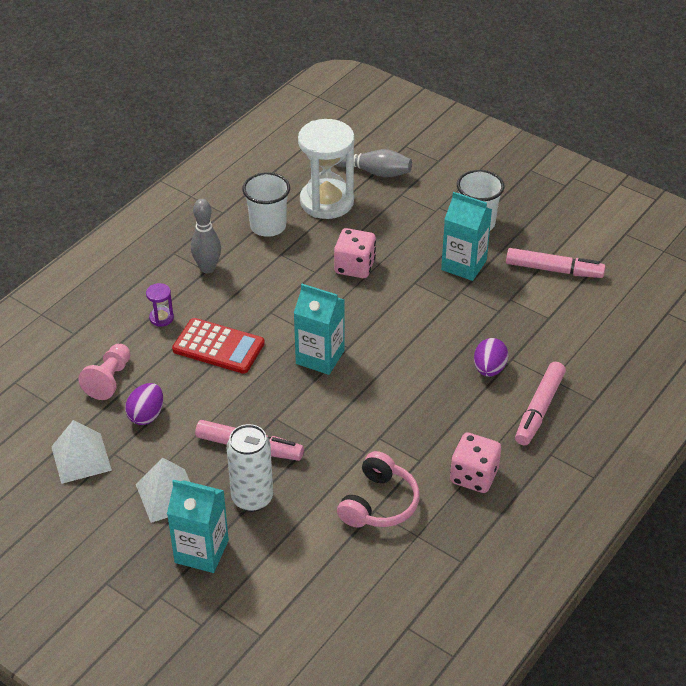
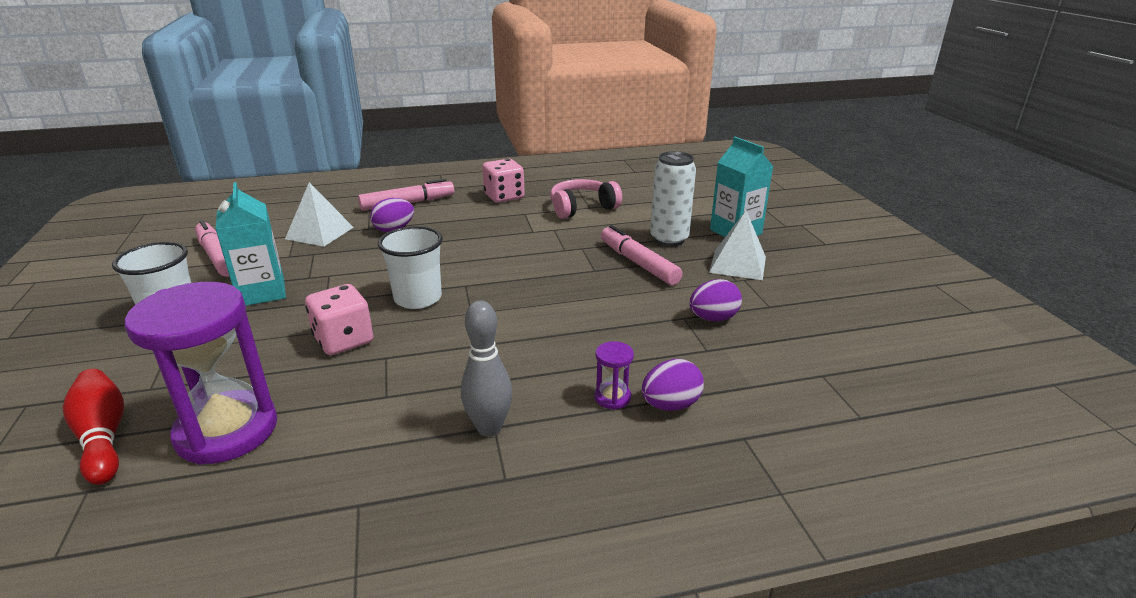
camera: 140 degrees left, 15 degrees down
white pyramid [51,420,112,484] -> white pyramid moved to [285,182,354,247]
pink pawn [78,344,130,400] -> none
red calculator [172,318,265,374] -> none
white cup [242,172,290,237] -> white cup moved to [378,226,443,309]
turquoise carton [294,284,345,375] -> none
white hourglass [298,119,355,219] -> purple hourglass [125,282,277,465]
grey bowling pin [336,149,412,177] -> red bowling pin [63,369,124,485]
none -> purple egg [641,359,704,411]

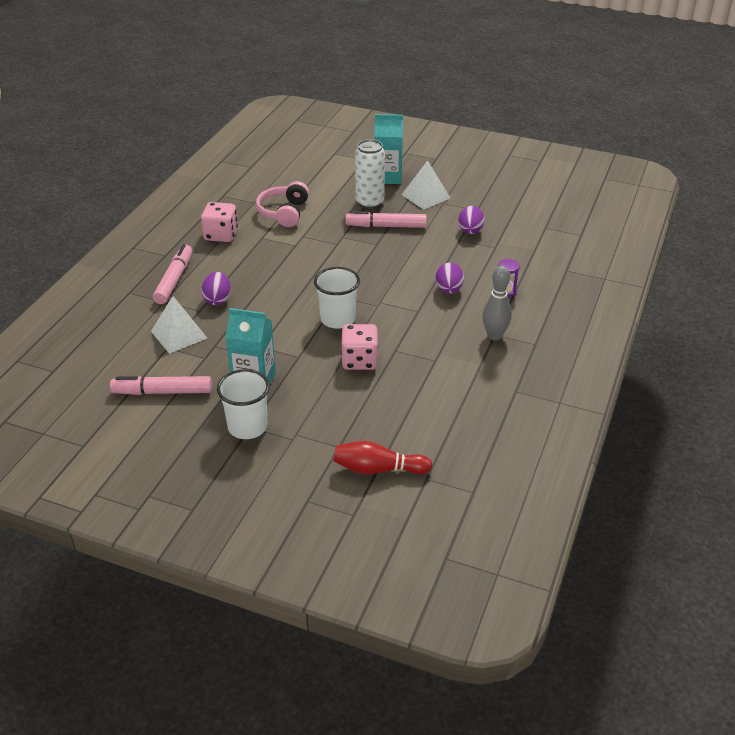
camera: 55 degrees left, 10 degrees up
purple hourglass [125,282,277,465] -> none
purple egg [641,359,704,411] -> purple egg moved to [436,263,464,294]

